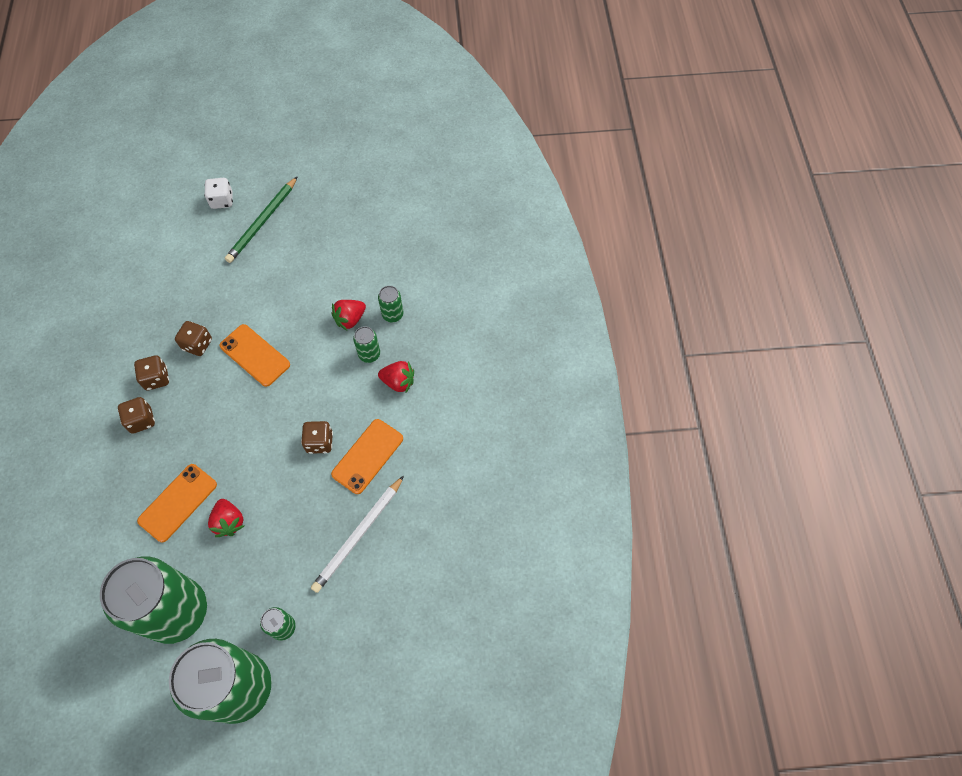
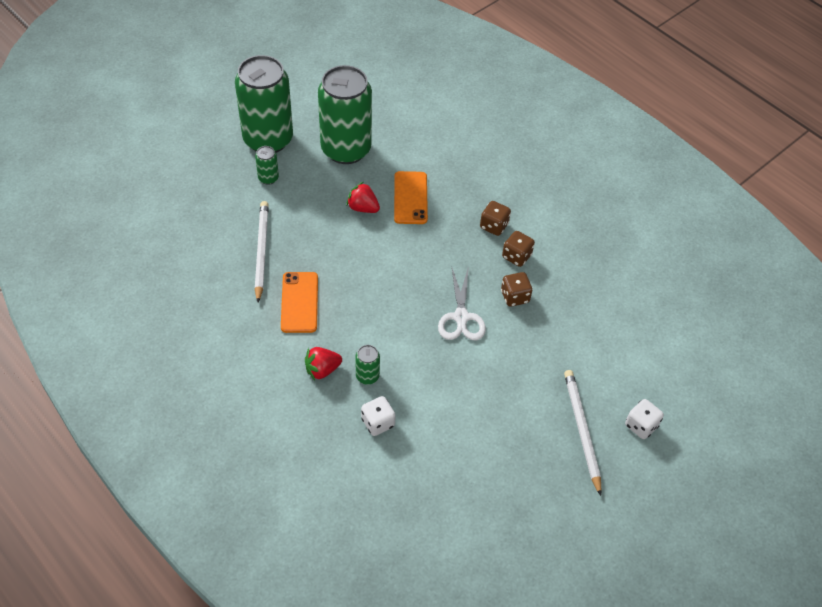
camera: 140 degrees right, 10 degrees down
orange phone [220,324,290,387] -> white scissors [438,268,486,340]
green pencil [225,176,298,263] -> white pencil [564,370,601,496]
brown dice [301,421,333,454] -> none
red strawberry [331,300,366,330] -> none
green can [378,286,403,322] -> white dice [361,396,396,436]

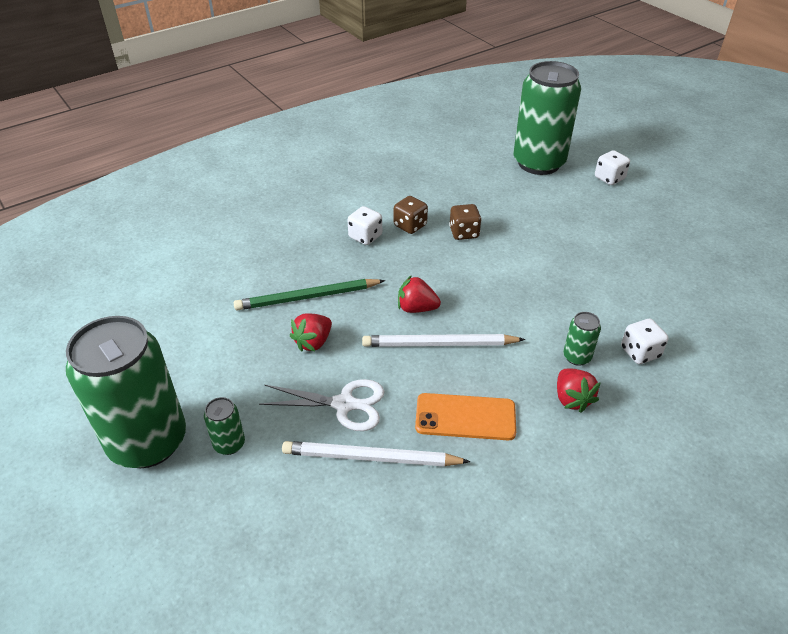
camera: 80 degrees left, 10 degrees down
green can [318,65,372,164] -> green can moved to [513,61,581,175]
orange phone [394,171,428,224] -> green pencil [234,279,385,310]
white scissors [438,268,486,340] -> white scissors moved to [259,379,385,431]
brown dice [480,201,511,236] -> white dice [347,206,382,245]
white pencil [564,370,601,496] -> white pencil moved to [362,334,525,347]
none -> red strawberry [398,275,441,313]

